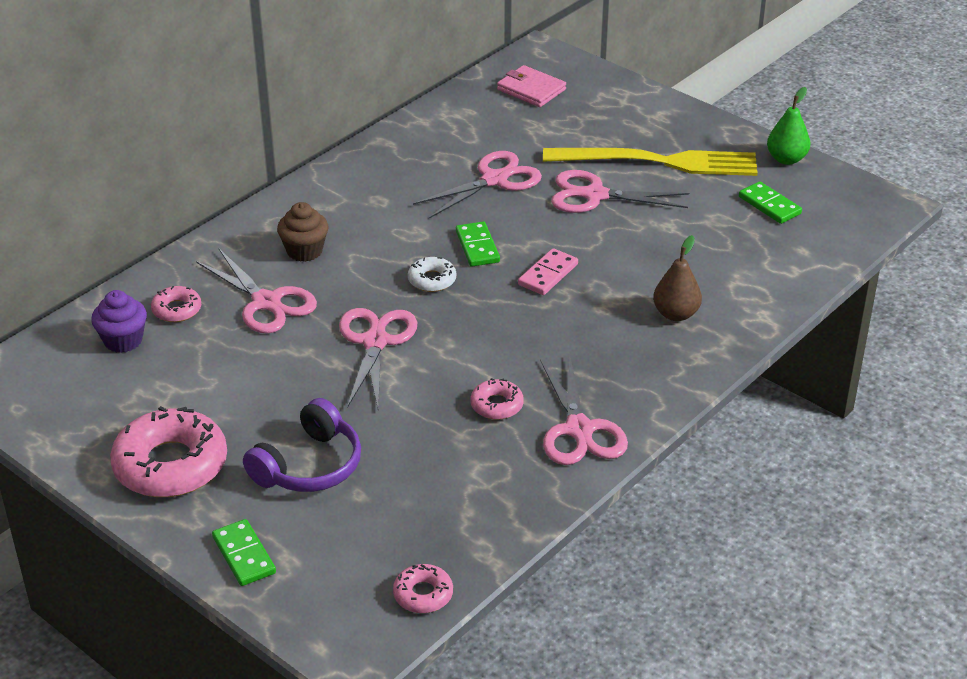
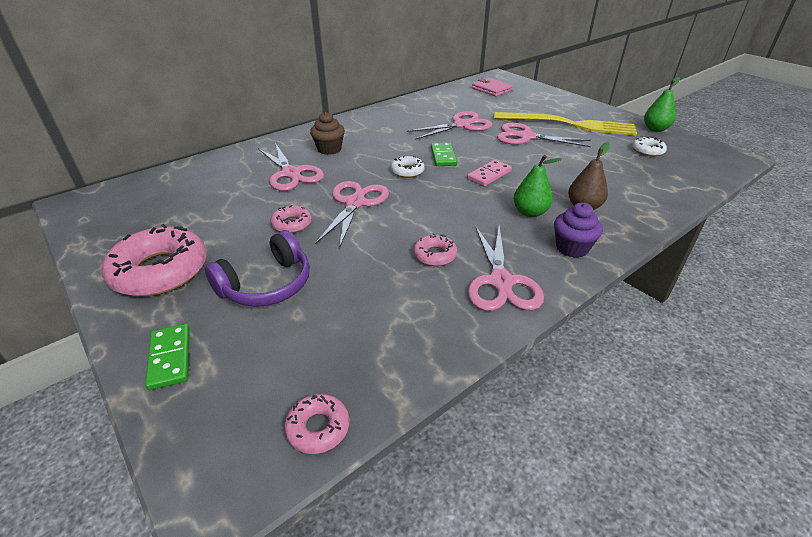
camera: 10 degrees right, 0 degrees up
purple cupcake [91,290,147,353] -> purple cupcake moved to [554,203,603,258]
pink donut [151,286,201,322] -> pink donut moved to [270,205,312,233]
green domino [739,181,802,224] -> white donut [632,136,667,156]
none -> green pear [514,155,562,217]

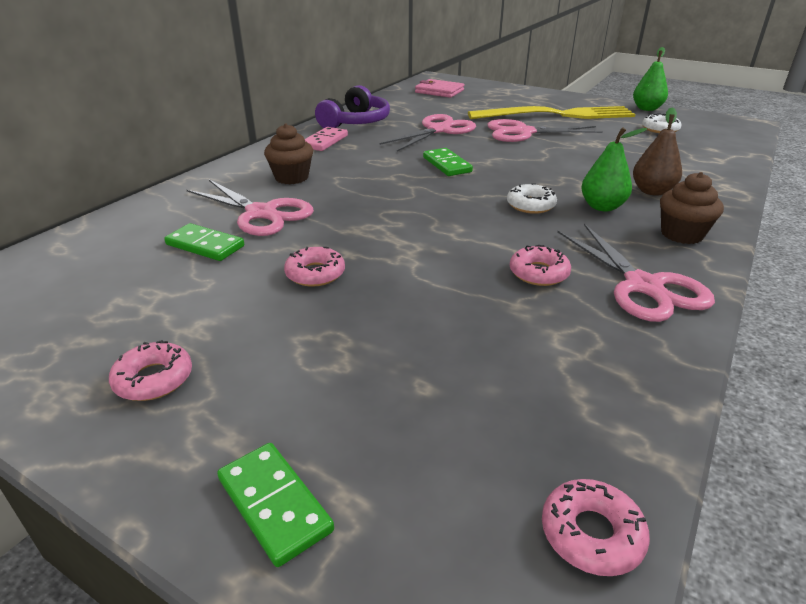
camera: 20 degrees left, 5 degrees down
pink donut [102,224,207,296] -> pink donut [109,340,192,401], size x0.48
purple headphones [205,230,310,307] -> purple headphones moved to [315,85,390,128]
pink scissors [315,181,389,249] -> none
white donut [391,156,425,178] -> white donut moved to [507,183,557,214]
pink domino [467,160,512,186] -> pink domino moved to [305,127,348,151]
purple cupcake [554,203,603,258] -> brown cupcake [660,172,724,244]
none -> green domino [164,223,244,261]

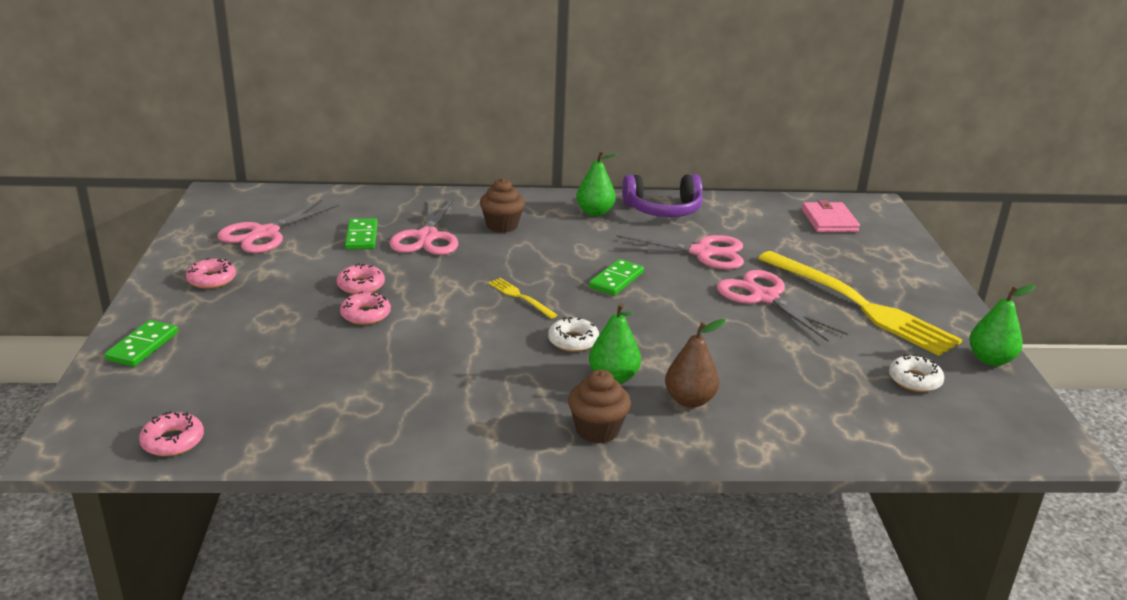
camera: 55 degrees right, 5 degrees down
pink domino [305,127,348,151] -> green pear [576,151,618,216]
pink donut [510,245,571,286] -> pink donut moved to [340,292,391,325]
pink scissors [557,224,715,322] -> pink scissors moved to [217,200,339,253]
none -> yellow fork [488,278,558,319]

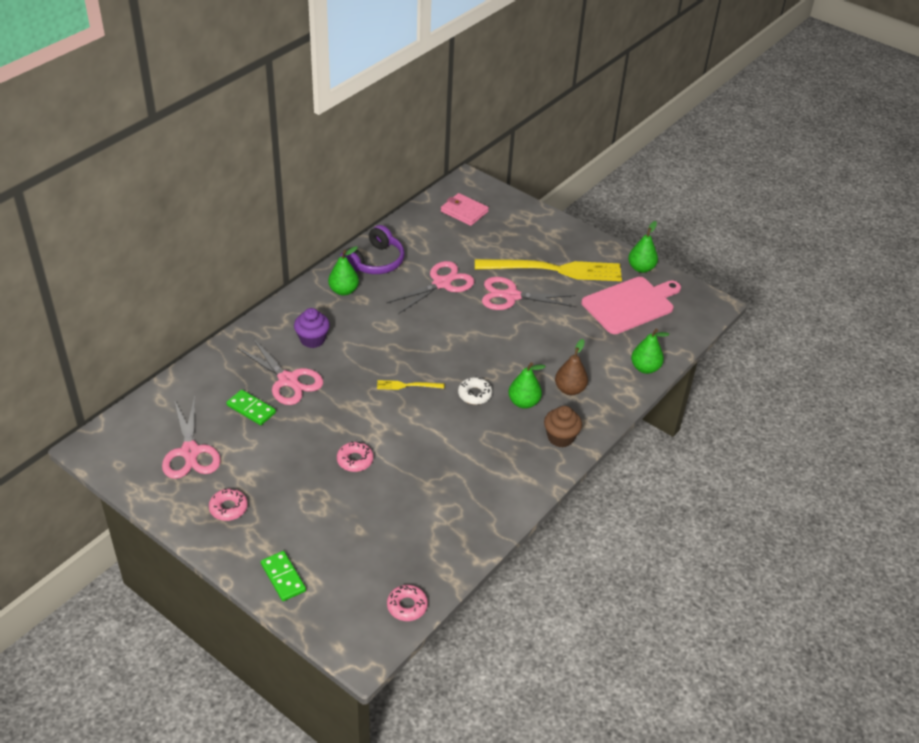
camera: 50 degrees left, 15 degrees up
pink donut [337,263,385,294] -> none
brown cupcake [480,178,525,233] -> purple cupcake [294,308,330,348]
green domino [589,259,644,296] -> none
white donut [889,354,944,392] -> pink cutting board [582,277,681,334]
none -> green pear [631,329,670,374]

